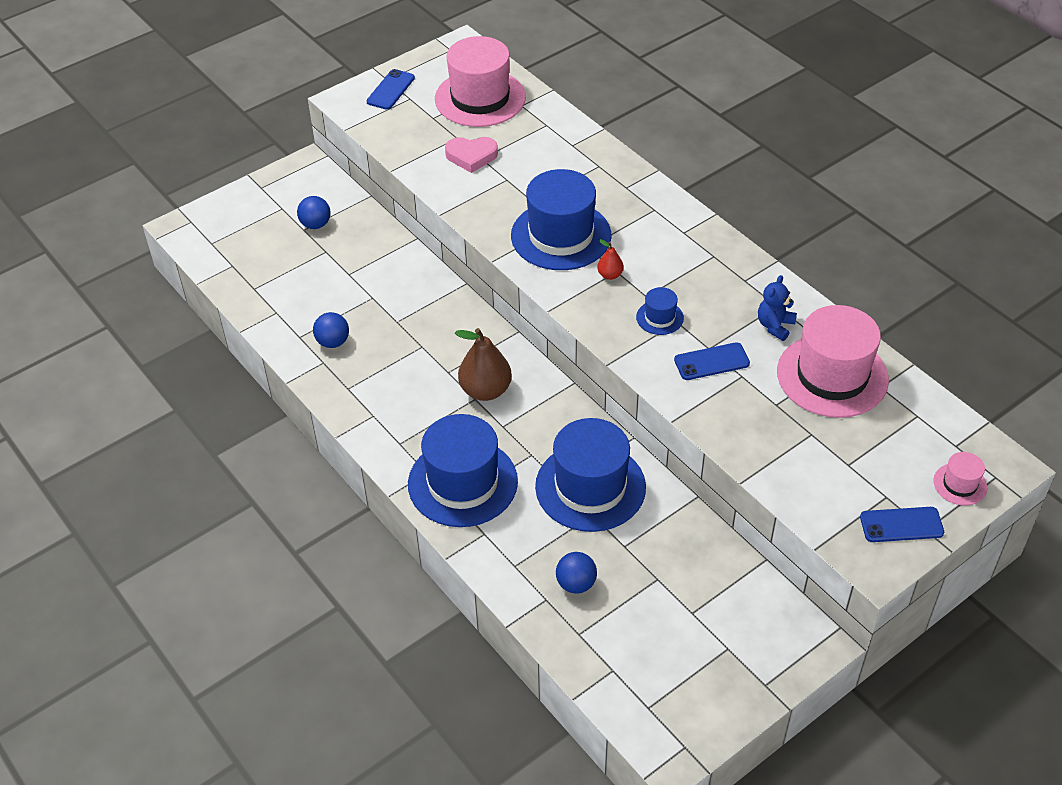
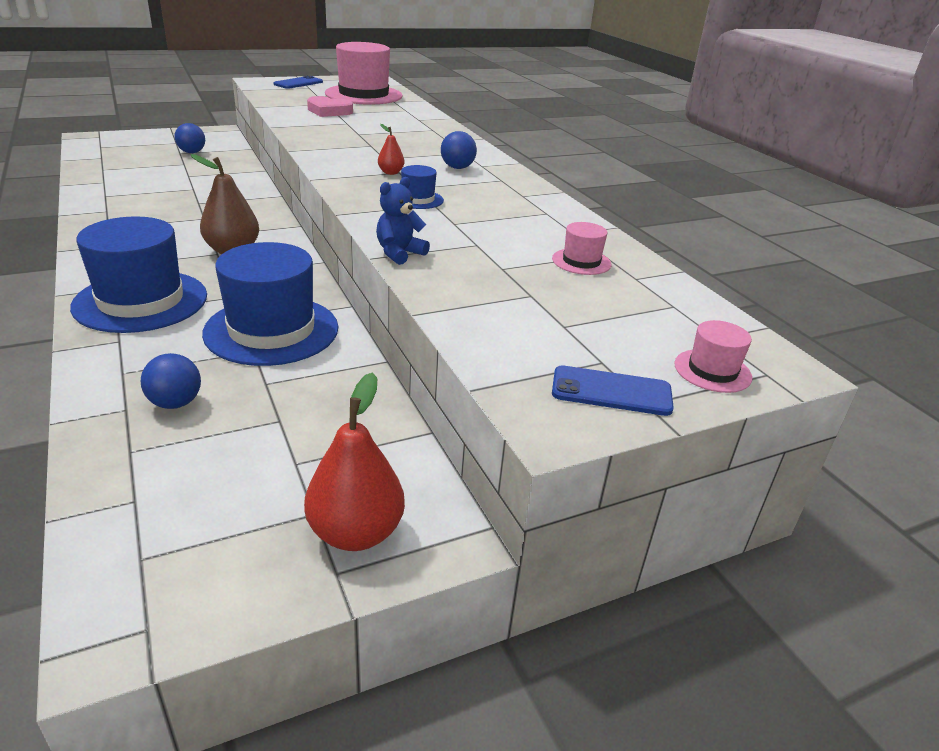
camera: 10 degrees right, 15 degrees down
blue ball [313,312,349,348] -> blue ball moved to [441,131,477,169]
blue hat [511,169,611,270] -> none
blue phone [674,342,750,380] -> none
blue teddy bear [758,275,797,341] -> blue teddy bear moved to [376,177,430,265]
pink hat [777,305,889,418] -> pink hat [552,222,611,275], size x0.45
none -> red pear [304,372,405,551]

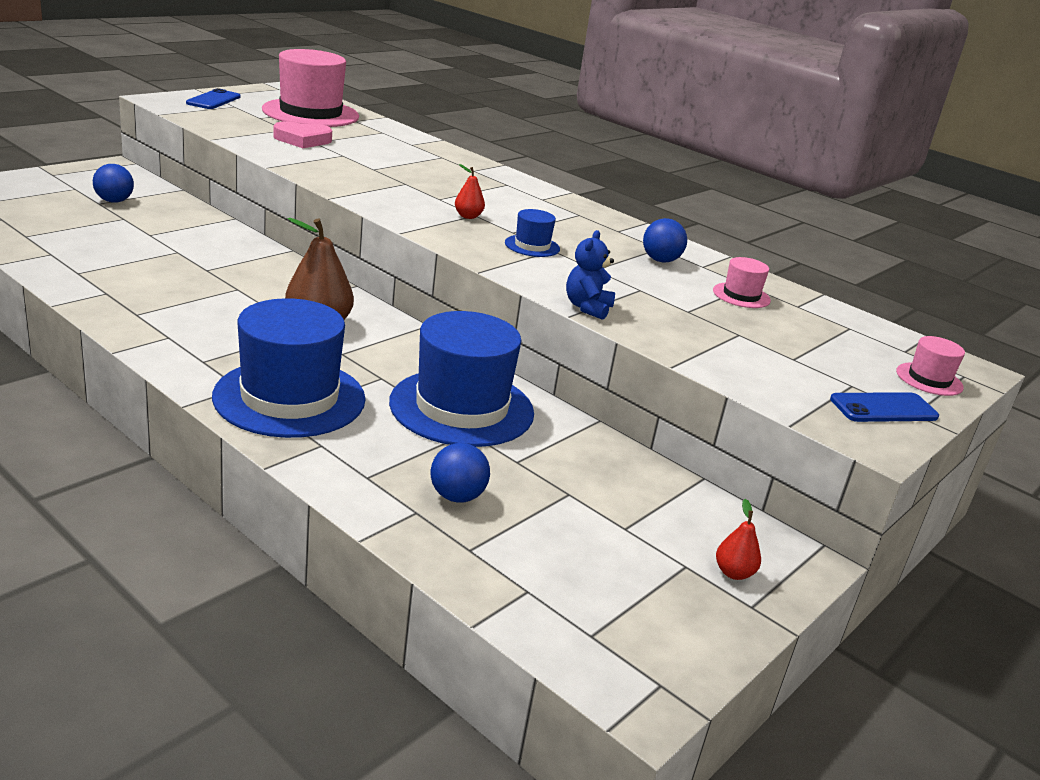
camera: 25 degrees left, 5 degrees down
red pear [304,372,405,551] -> red pear [716,499,761,580], size x0.50
blue ball [441,131,477,169] -> blue ball moved to [643,218,687,263]

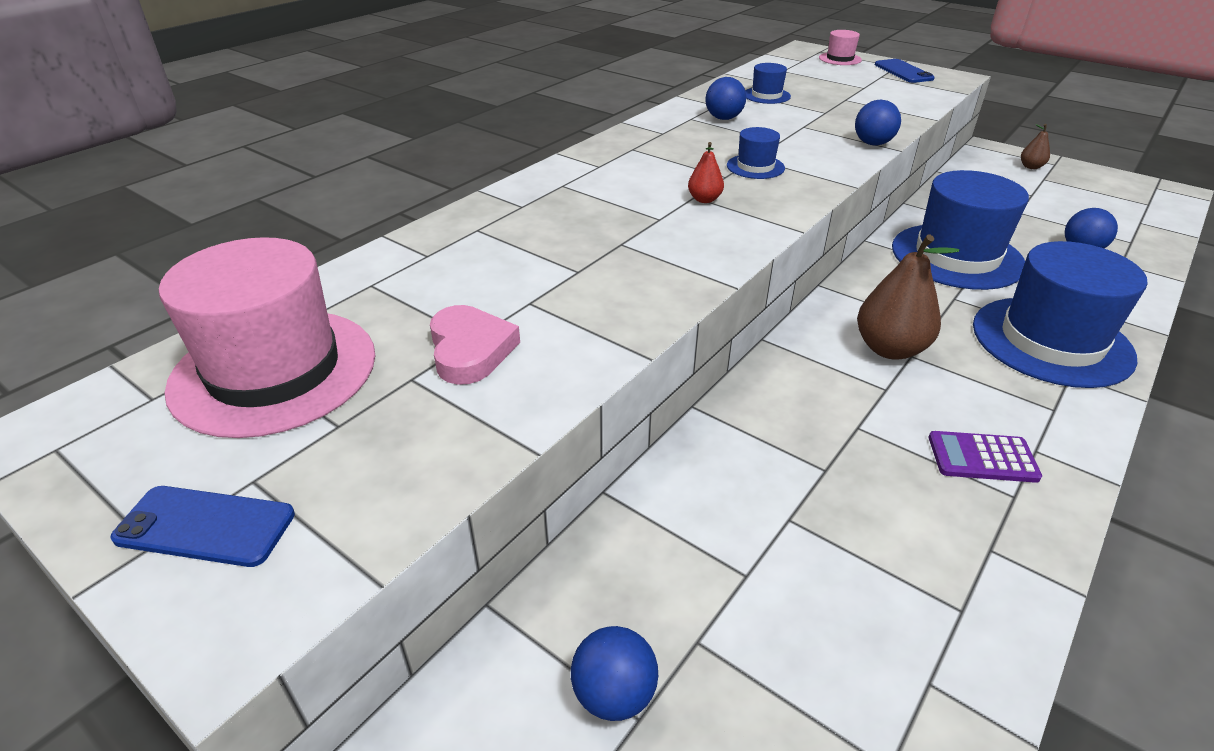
camera: 90 degrees left, 10 degrees up
blue teddy bear [566,230,615,320] -> blue ball [855,100,901,145]
pink hat [713,257,771,308] -> blue hat [745,63,791,104]
red pear [716,499,761,580] -> brown pear [1021,124,1050,169]
none -> purple calculator [929,431,1042,483]

